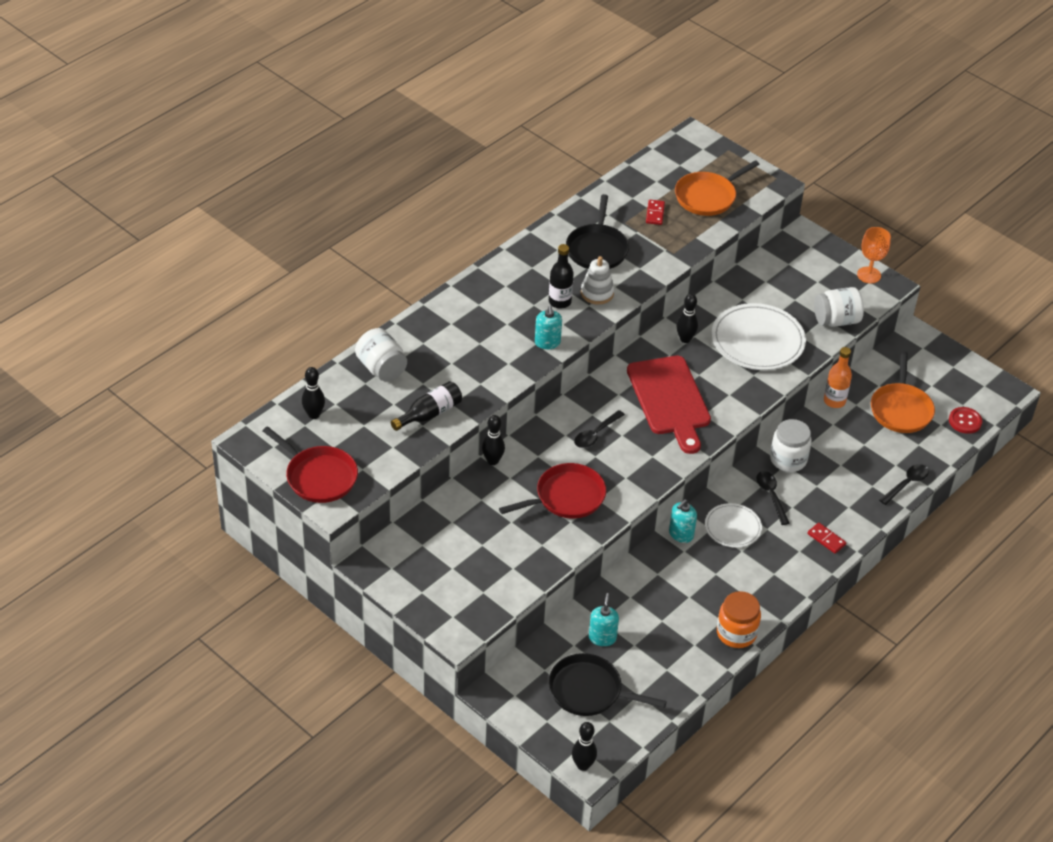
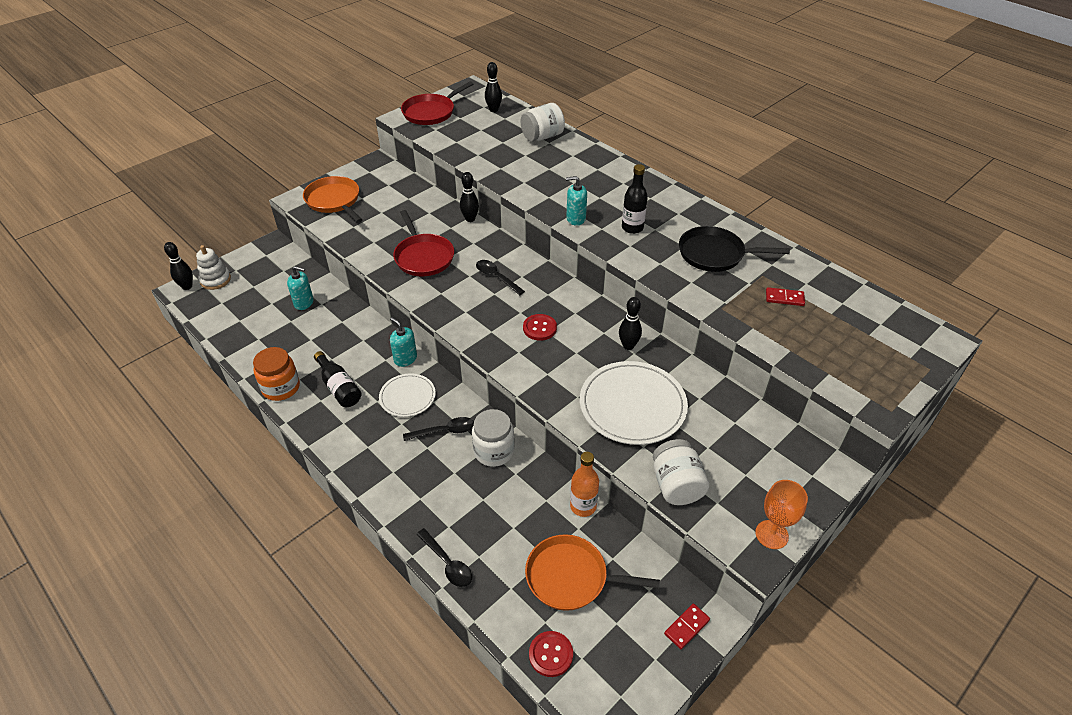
camera: 95 degrees right, 0 degrees up
black bottle [391,381,462,431] -> black bottle moved to [314,351,361,407]
black pan [548,653,667,716] -> none
white stacking toy [581,256,614,305] -> white stacking toy moved to [196,245,231,290]
red cutting board [627,356,711,454] -> red button [523,314,557,341]
orange pan [675,160,760,216] -> orange pan moved to [303,176,363,223]
red domino [807,523,846,554] -> red domino moved to [664,604,710,649]

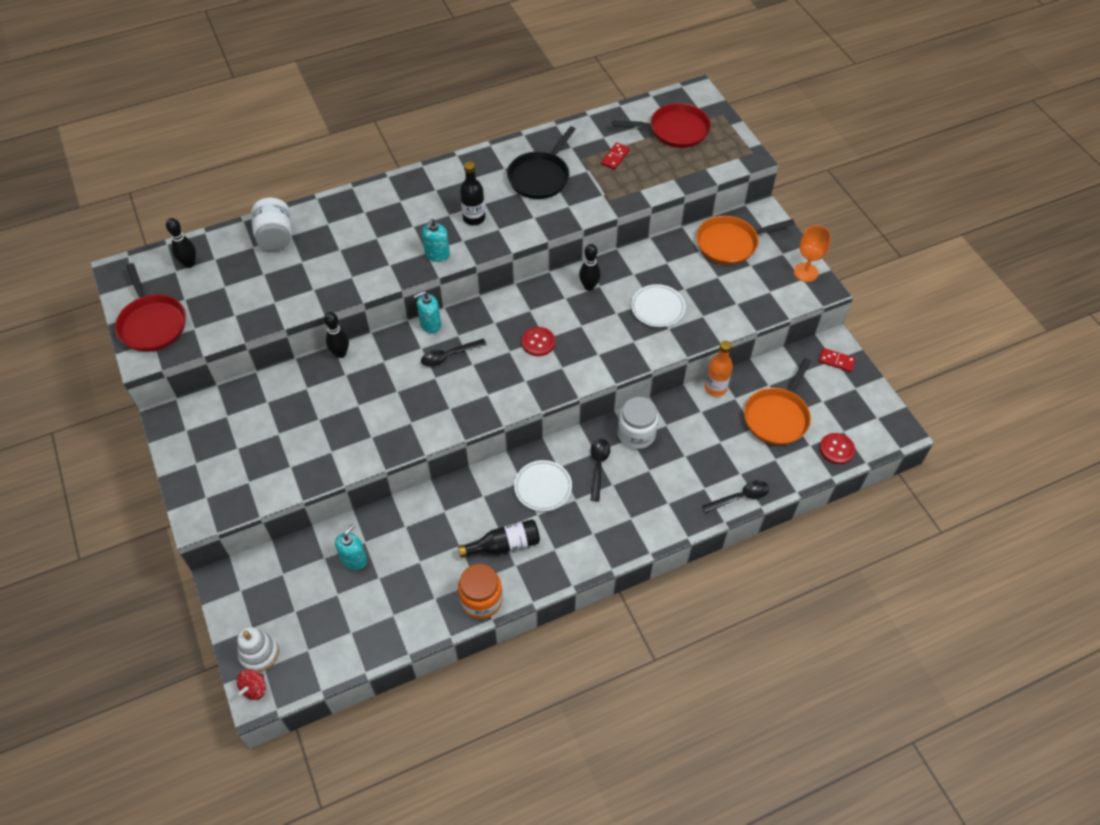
camera: 70 degrees left, 10 degrees up
black bowling pin [164,242,193,290] -> red spinning top [237,669,266,700]
orange pan [303,176,363,223] -> orange pan moved to [696,216,795,265]
turquoise soap dispenser [390,317,417,367] -> turquoise soap dispenser moved to [414,291,441,334]
red pan [393,210,454,276] -> red pan moved to [612,103,711,148]
white plate [580,361,688,445] -> white plate [631,284,686,327], size x0.57
white jar [653,439,709,505] -> none
red domino [664,604,710,649] -> red domino turned 45 degrees counterclockwise [819,348,856,372]

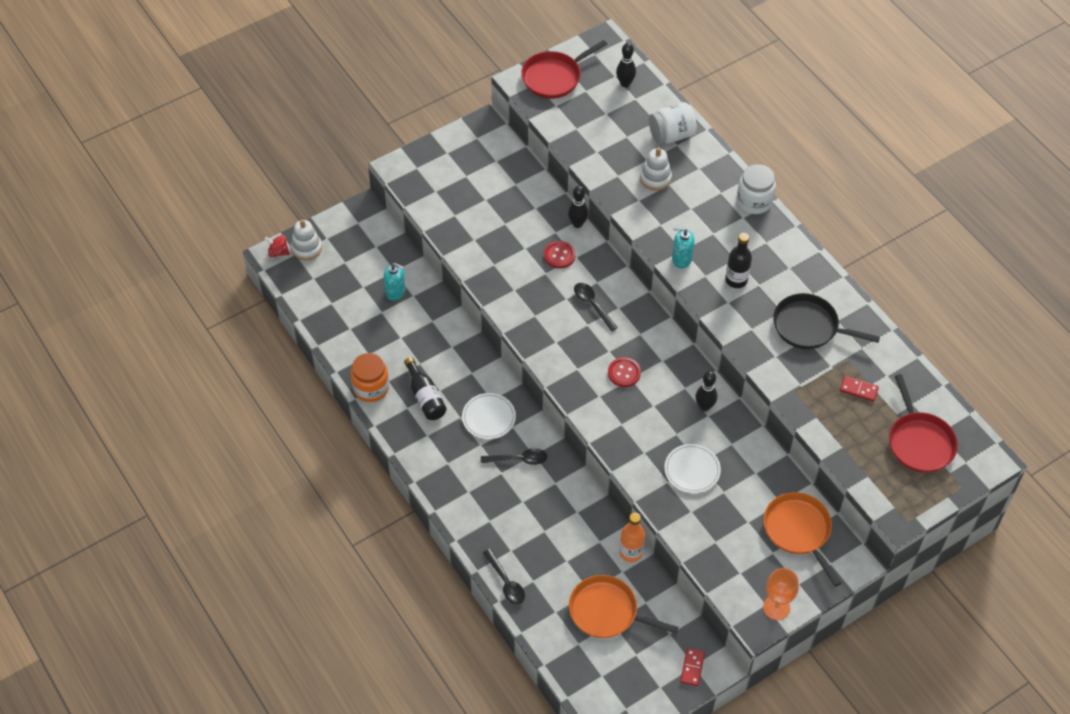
camera: 80 degrees right, 0 degrees up
turquoise soap dispenser [414,291,441,334] -> none
white jar [618,397,658,449] -> white jar moved to [737,164,776,214]
red button [820,433,855,464] -> red button moved to [544,241,575,269]
none -> white stacking toy [640,147,672,191]

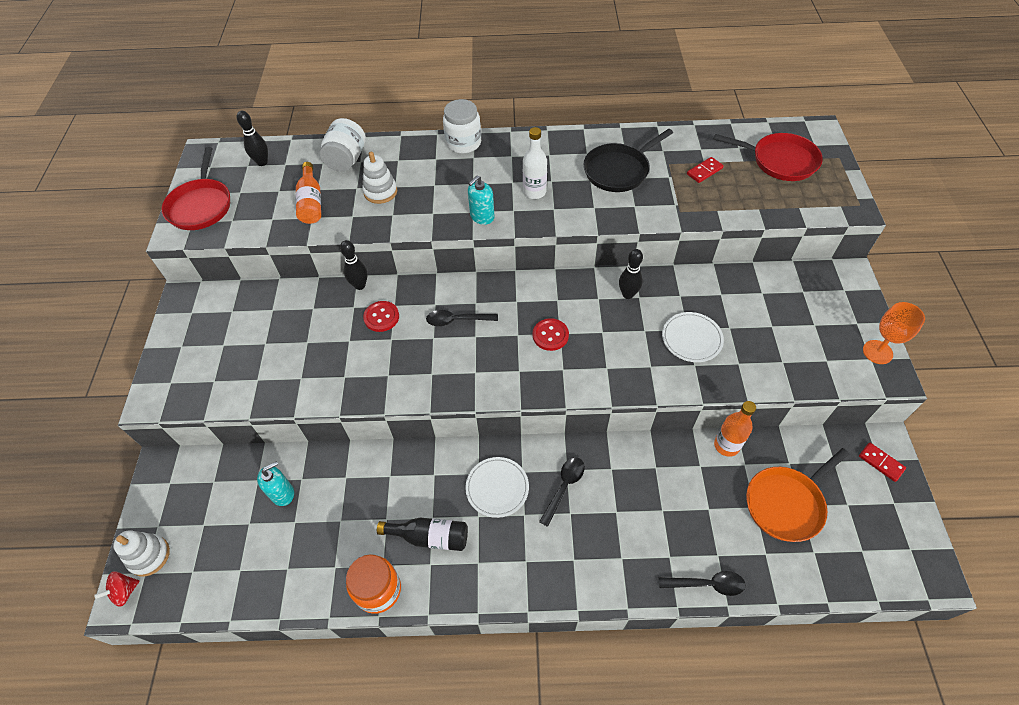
camera: 55 degrees left, 0 degrees up
black bottle [725,233,752,288] -> white bottle [523,127,547,199]
orange pan [764,492,841,587] -> none
none -> orange bottle [296,162,321,224]

